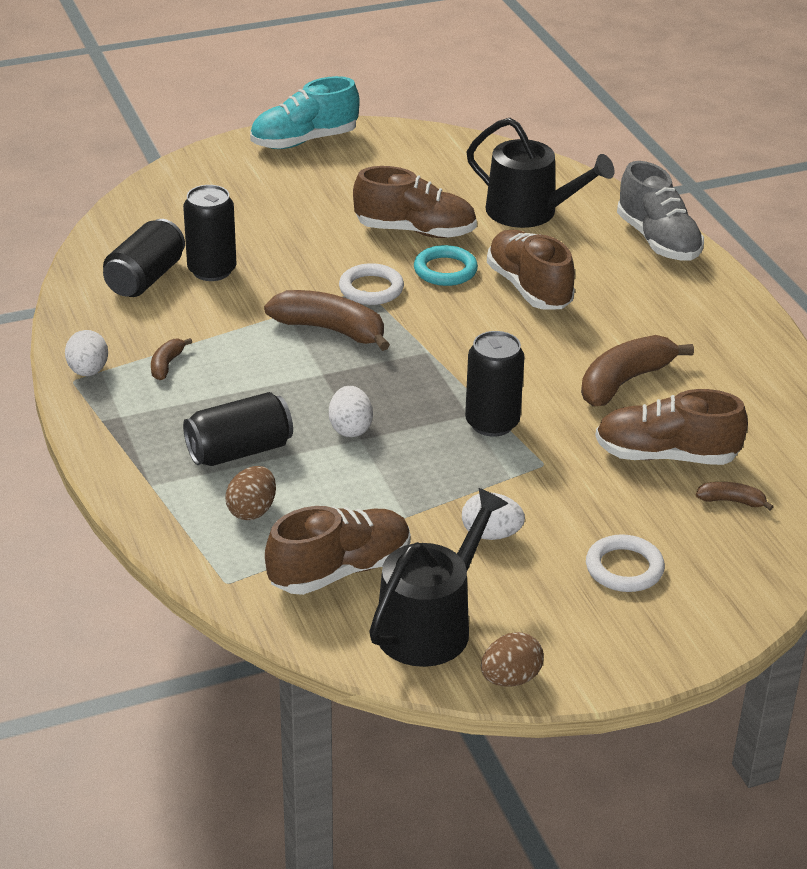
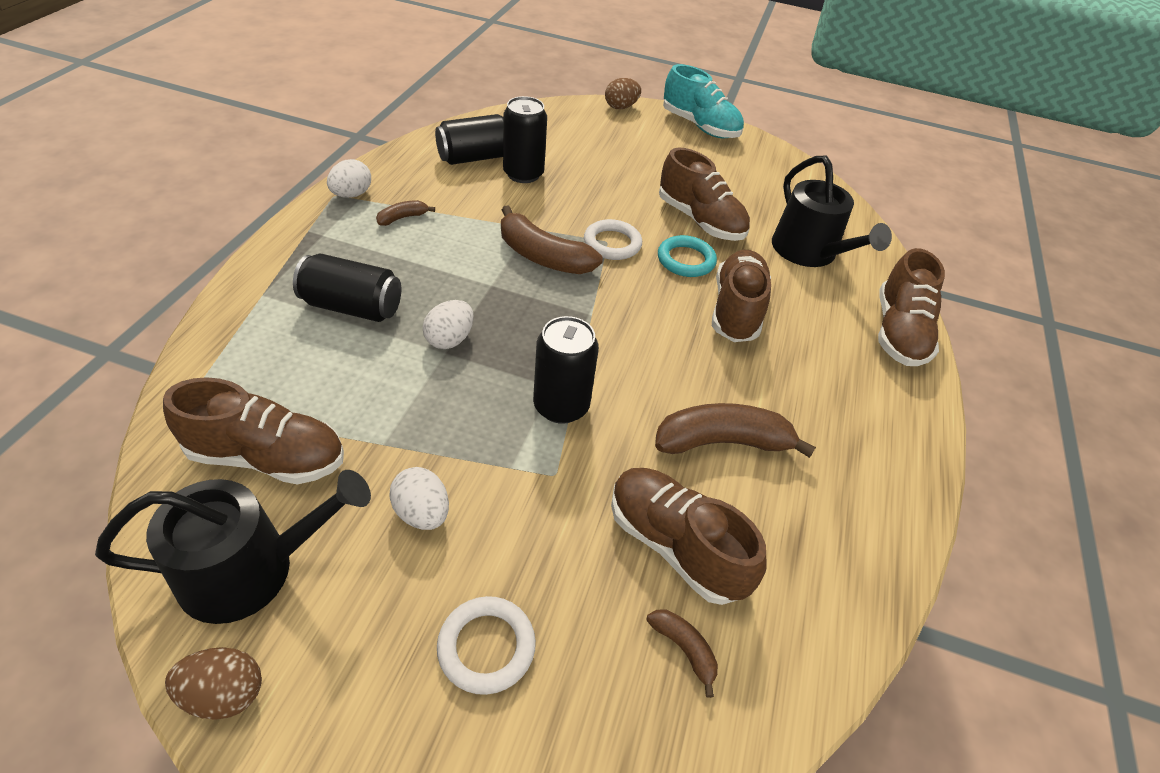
camera: 35 degrees right, 10 degrees up
brown egg [225,466,276,520] -> brown egg moved to [605,78,641,109]
turquoise shoe [250,76,360,149] -> turquoise shoe turned 150 degrees counterclockwise [663,64,744,138]
brown banana [264,290,390,351] -> brown banana turned 150 degrees clockwise [501,205,603,274]
grey shoe [617,161,704,261] -> brown shoe [878,248,945,366]

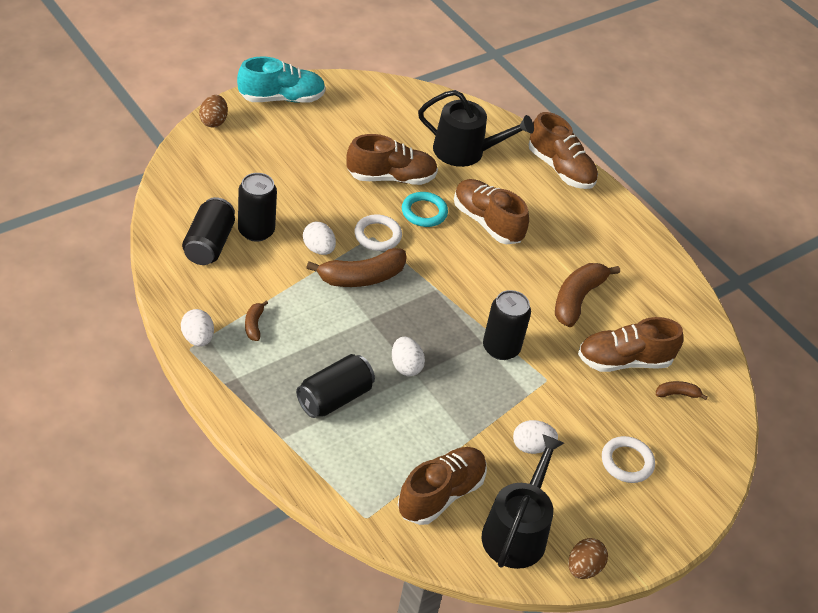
camera: 55 degrees left, 0 degrees up
none -> white egg [303,222,336,255]

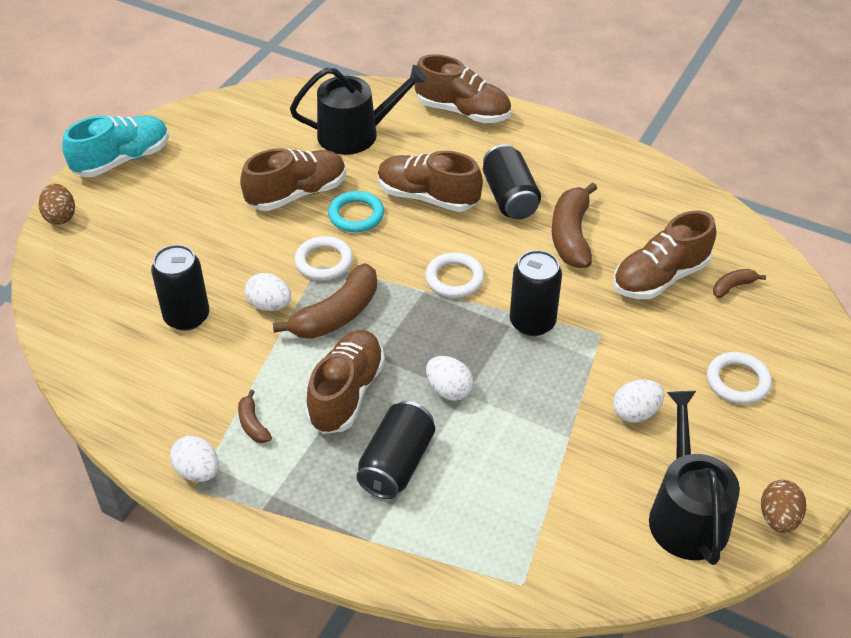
camera: 20 degrees left, 0 degrees up
black can [182,197,235,265] -> black can moved to [483,144,541,219]
brown shoe [398,447,487,525] -> brown shoe moved to [306,330,385,434]
none -> white ring [425,252,484,298]

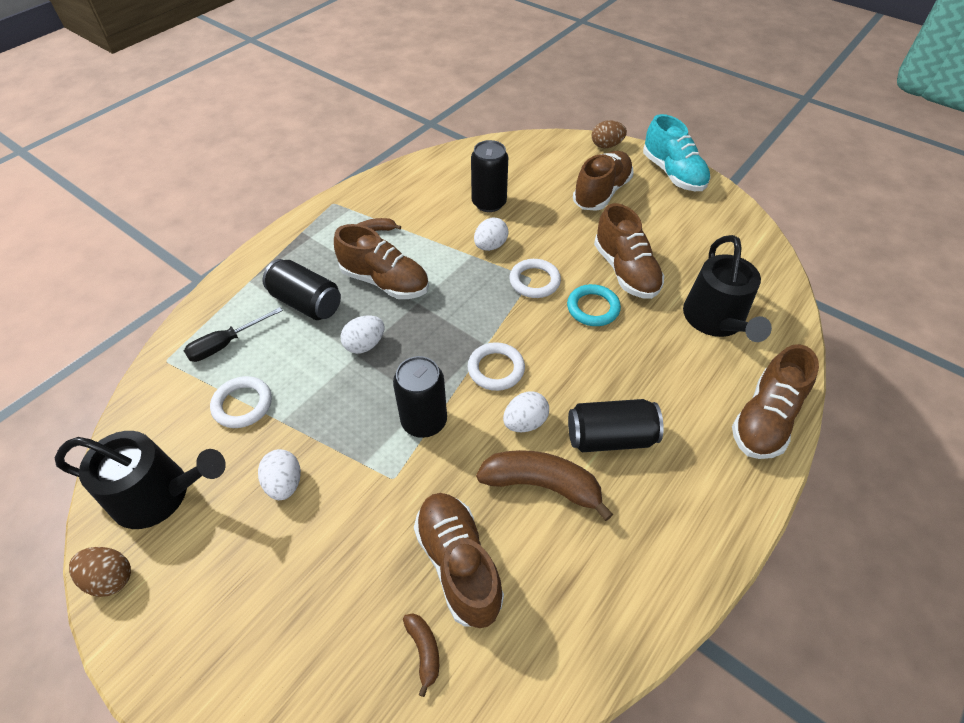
camera: 100 degrees right, 5 degrees up
white egg [170,436,219,482] -> white egg moved to [503,391,549,432]
brown banana [273,263,377,339] -> none
brown shoe [378,151,483,212] -> brown shoe moved to [573,151,634,211]
white ring [707,352,772,404] -> white ring moved to [210,376,272,428]
none -> black screwdriver [184,307,283,362]

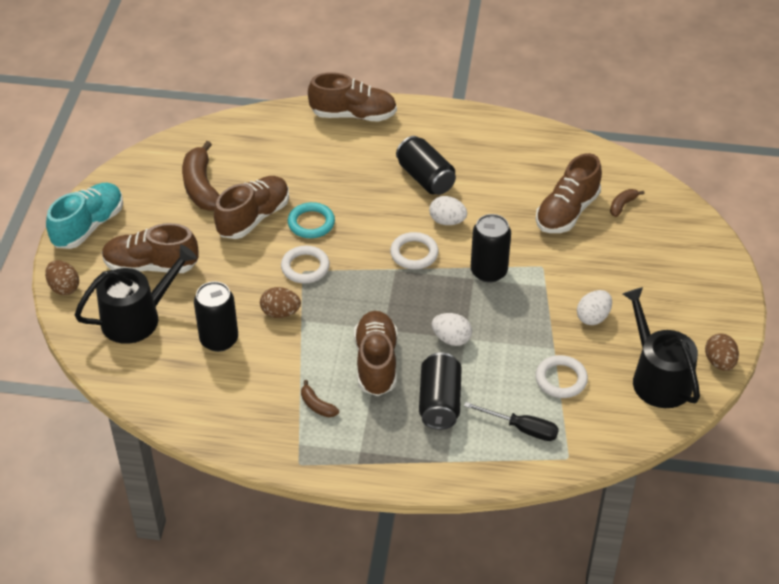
camera: 120 degrees left, 5 degrees down
white egg [474,218,508,251] -> brown egg [260,287,301,318]
brown banana [476,450,613,521] -> brown banana moved to [182,141,219,211]
black watering can [683,235,772,342] -> black watering can moved to [74,245,197,344]

